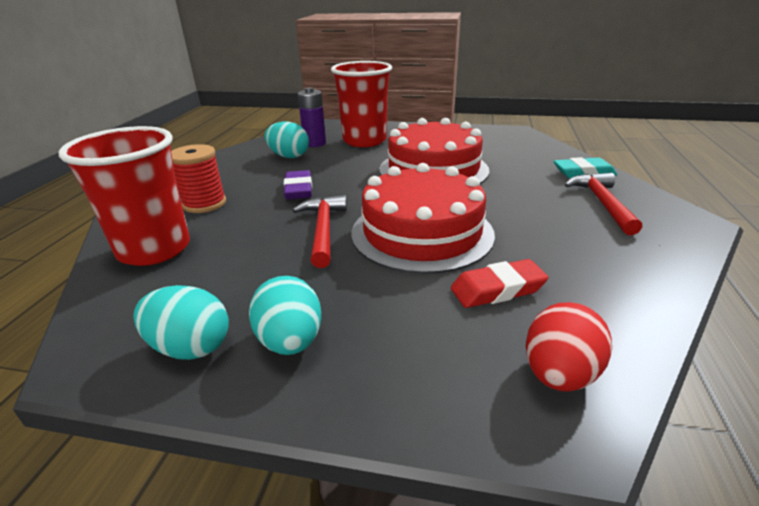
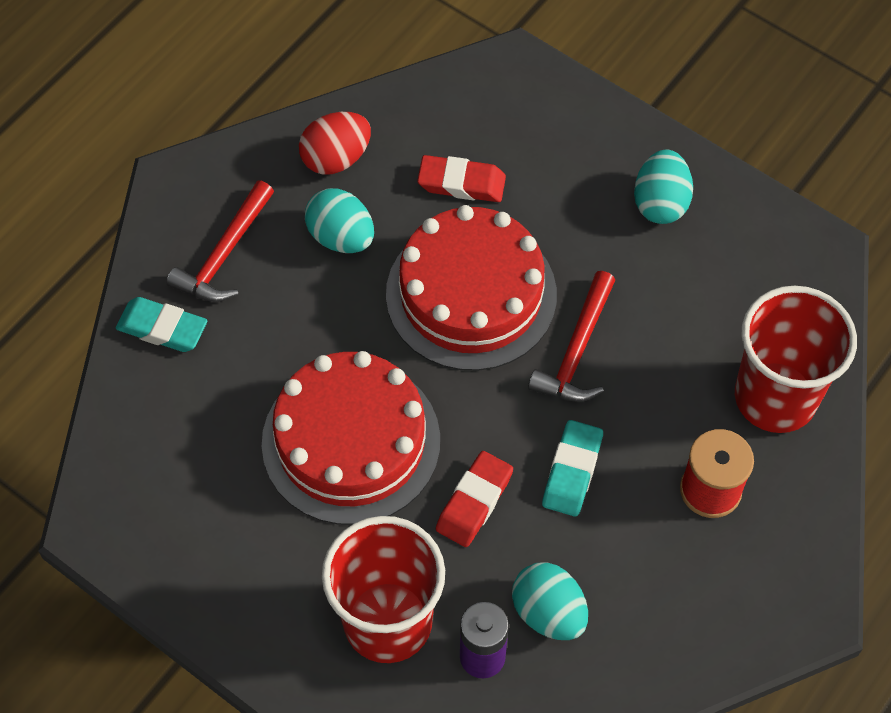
camera: 155 degrees left, 30 degrees up
turquoise egg [134,285,229,360] -> turquoise egg moved to [305,188,374,253]
purple eraser [283,170,312,199] -> turquoise eraser [542,420,603,517]
red egg [526,302,612,392] -> red egg moved to [299,112,371,175]
none -> red eraser [436,451,513,547]

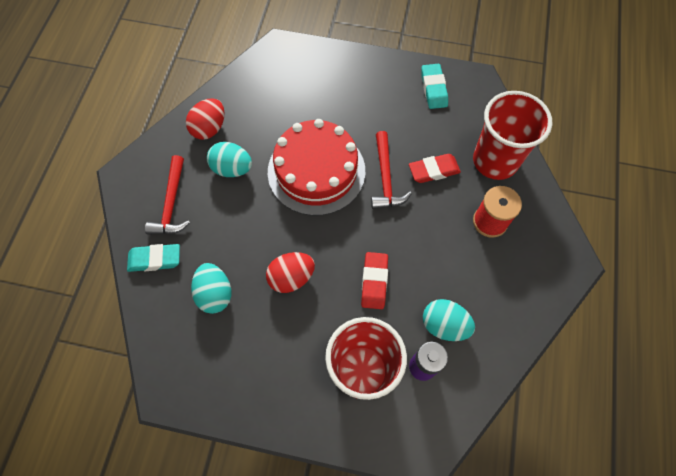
camera: 25 degrees left, 5 degrees up
red cake [262,351,440,525] -> red egg [266,252,315,293]
red eraser [417,155,506,202] -> red eraser moved to [409,154,461,183]
turquoise eraser [542,420,603,517] -> turquoise eraser moved to [421,64,448,109]
turquoise egg [634,149,693,224] -> turquoise egg moved to [191,263,231,314]

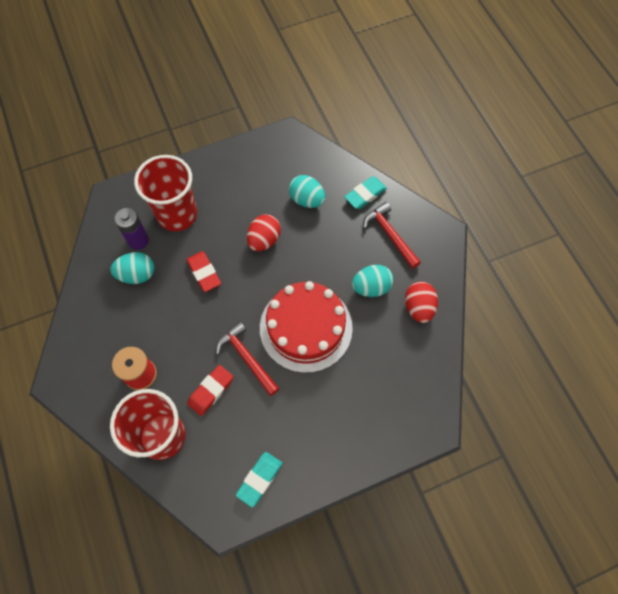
camera: 145 degrees right, 0 degrees up
turquoise eraser [421,64,448,109] -> turquoise eraser turned 75 degrees clockwise [236,452,282,508]

